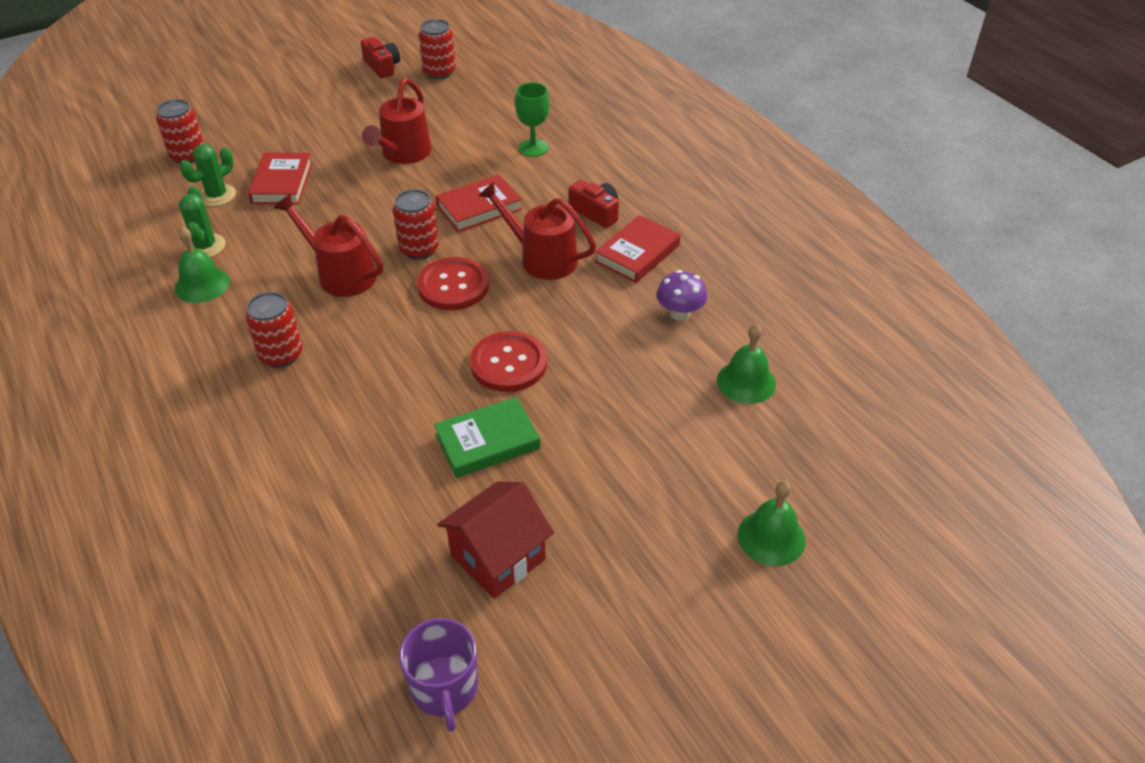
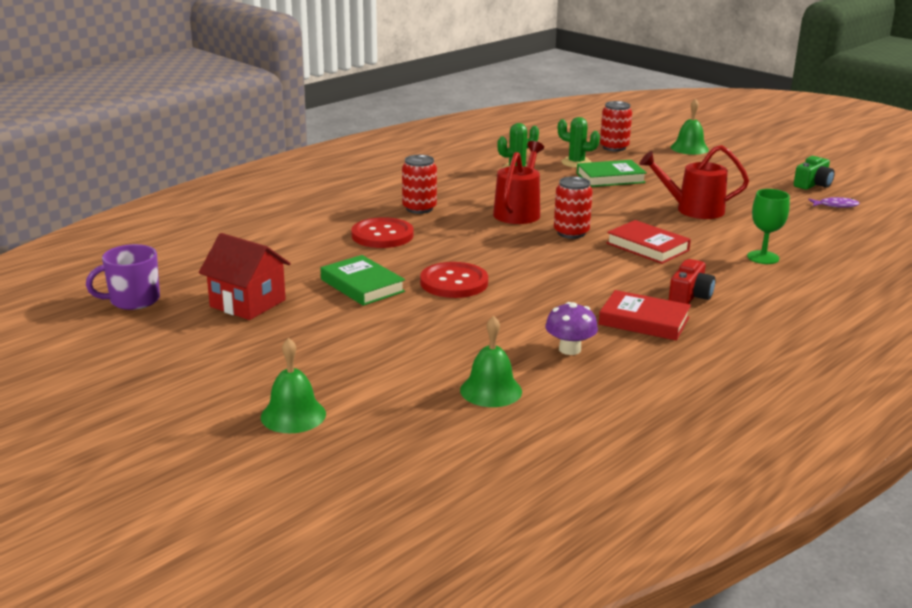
camera: 75 degrees right, 20 degrees down
green bell [175,227,230,303] -> green bell moved to [671,98,709,155]
red book [248,152,313,205] -> green book [577,160,647,187]
red camera [361,37,400,78] -> green camera [794,156,835,190]
red button [417,257,489,310] -> red button moved to [351,217,413,248]
red can [419,19,456,79] -> purple fish [808,197,860,208]
red watering can [478,181,596,280] -> none

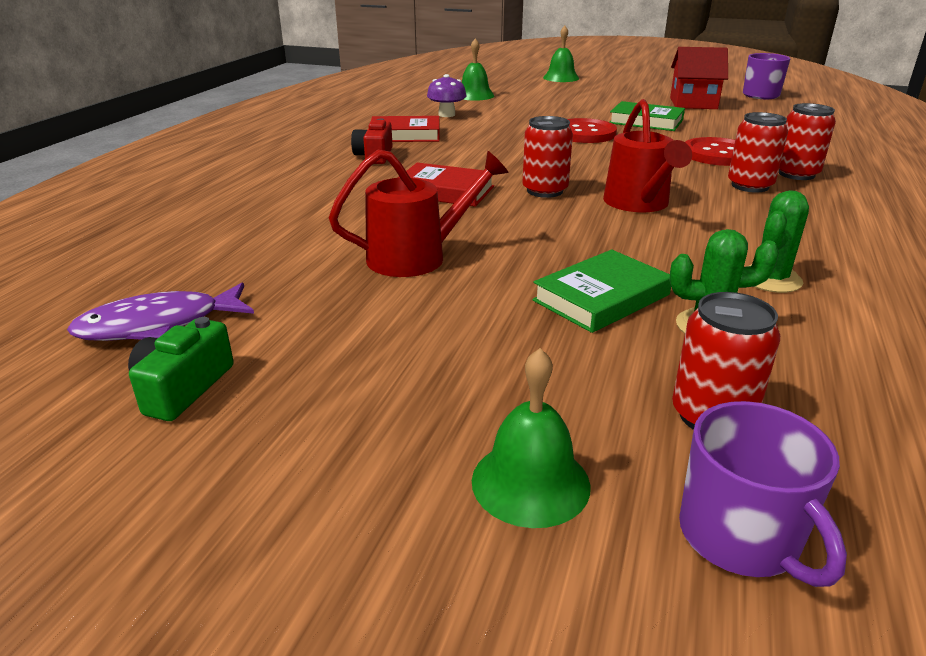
camera: 155 degrees right, 5 degrees up
green goblet [747,189,790,264] -> none
purple fish [808,197,860,208] -> purple fish [67,283,254,341], size x1.75
none -> purple mug [679,401,847,587]
none -> red can [779,103,836,180]

